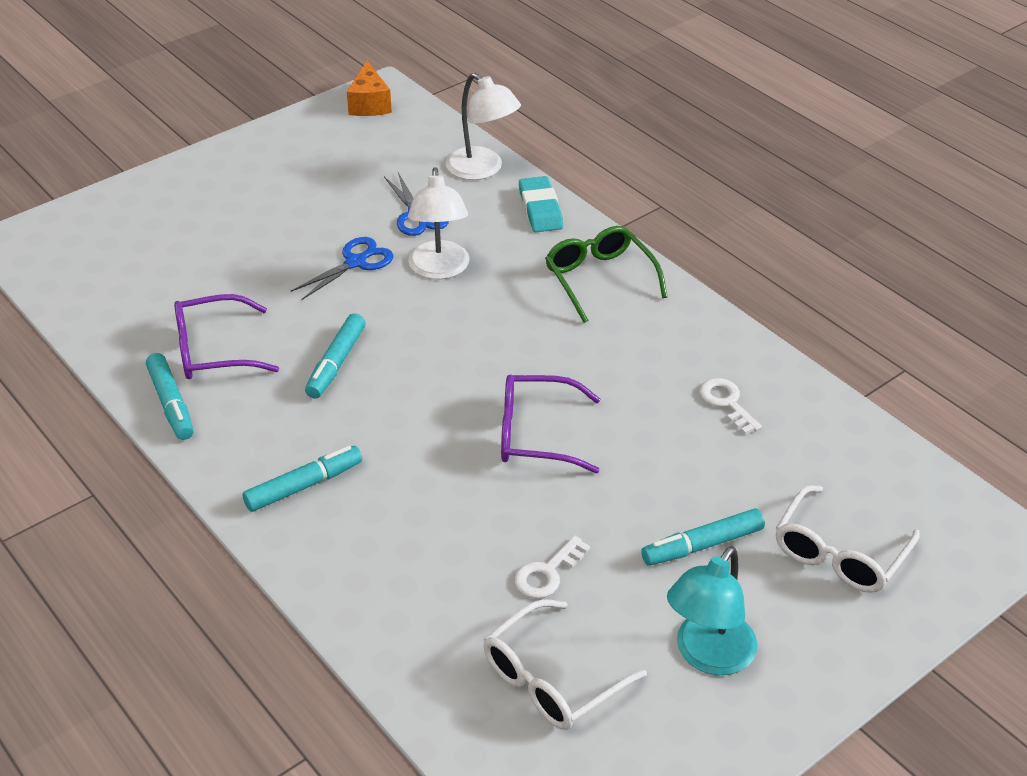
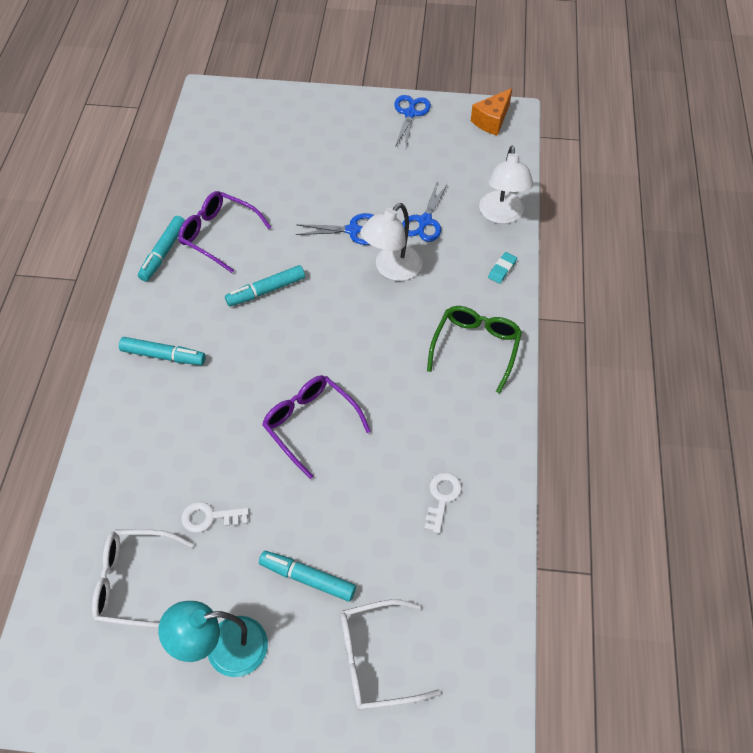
camera: 45 degrees right, 15 degrees up
turquoise eraser [519,176,563,232] -> turquoise eraser [488,252,517,284], size x0.58
none -> blue scissors [394,95,431,147]

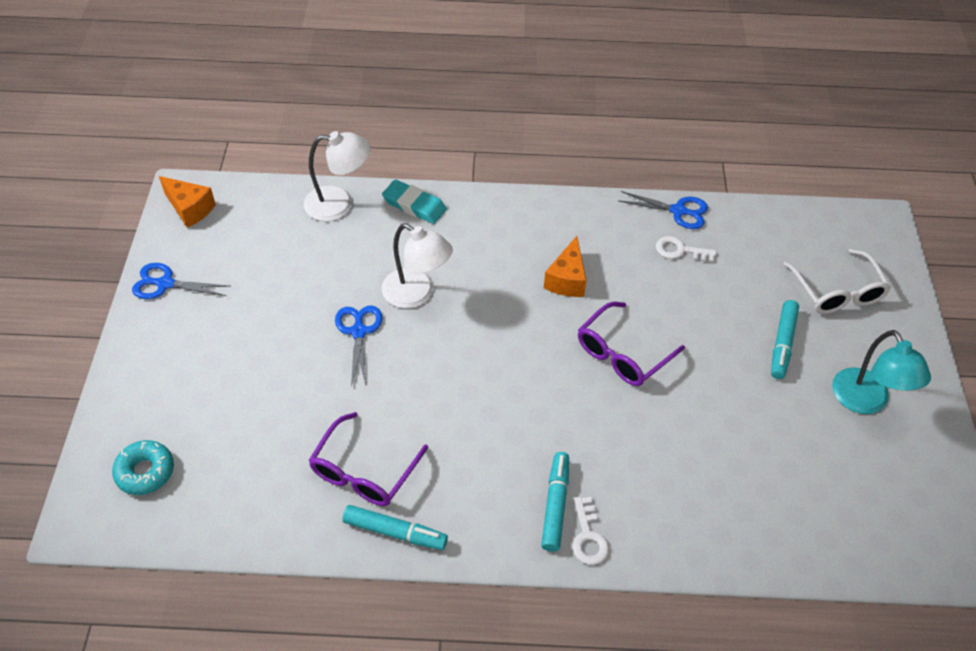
camera: 95 degrees left, 5 degrees down
white glasses [92,530,194,628] -> none
white key [181,502,249,533] -> white key moved to [572,497,609,565]
turquoise marker [225,265,305,306] -> none
blue scissors [402,180,449,242] -> blue scissors moved to [619,191,708,229]
green glasses [427,306,522,393] -> none
turquoise eraser [488,252,517,284] -> turquoise eraser [382,180,447,224], size x1.72
none -> turquoise donut [112,440,174,495]
none -> orange cheese [544,236,587,297]

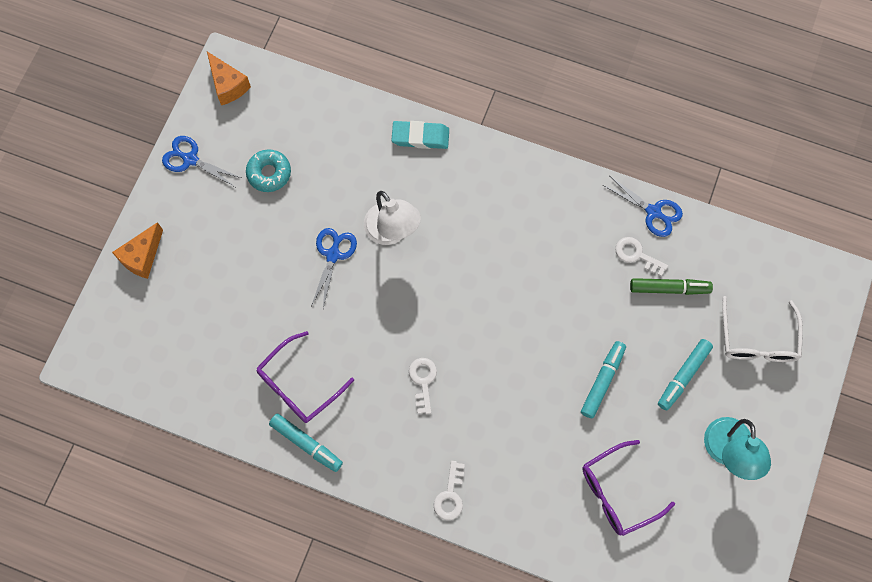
camera: 20 degrees right, 20 degrees up
turquoise donut [112,440,174,495] -> turquoise donut moved to [246,149,291,192]
white lamp [304,131,371,221] -> none
turquoise eraser [382,180,447,224] -> turquoise eraser turned 45 degrees counterclockwise [392,121,449,149]
turquoise marker [541,452,569,552] -> turquoise marker moved to [581,341,626,418]
orange cheese [544,236,587,297] -> orange cheese moved to [112,222,163,279]
purple glasses [578,302,685,386] -> purple glasses moved to [582,440,675,536]
none -> white key [409,358,437,414]
none -> green marker [630,278,713,295]

